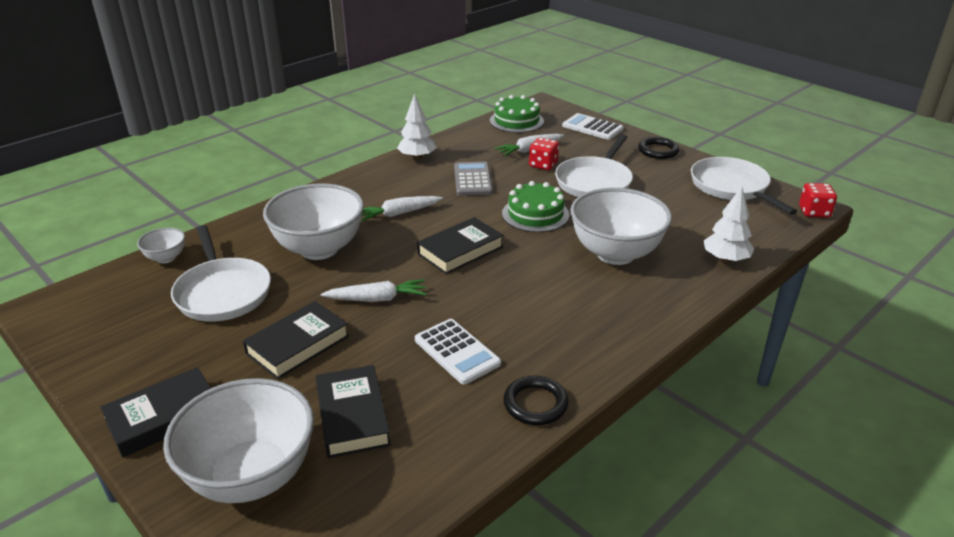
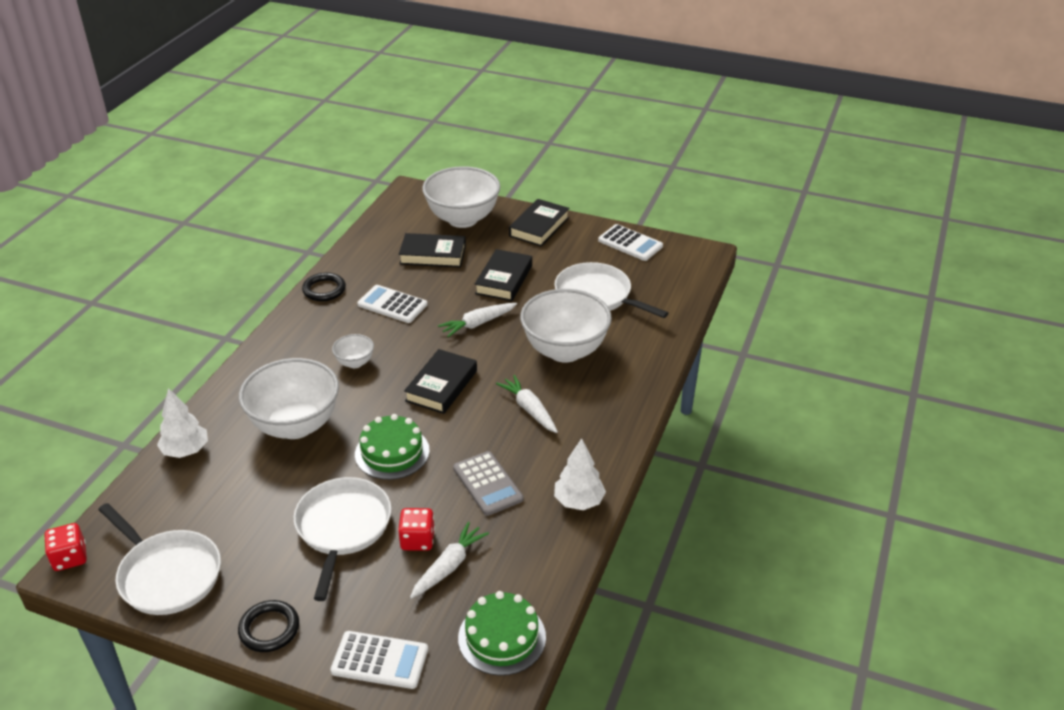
camera: 155 degrees right, 5 degrees up
white bowl [137,228,185,263] -> white bowl moved to [332,334,374,368]
black book [316,365,391,458] -> black book turned 45 degrees counterclockwise [399,233,466,267]
white carrot [361,196,443,221] -> white carrot turned 75 degrees counterclockwise [496,375,558,433]
none -> white calculator [598,224,663,261]

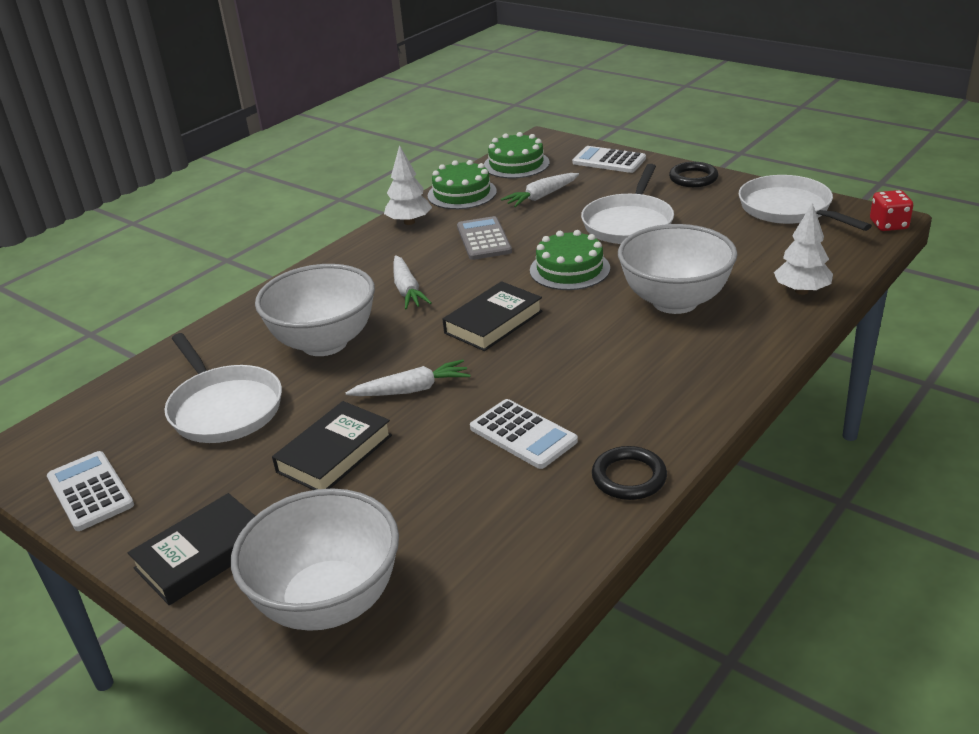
camera: 160 degrees left, 5 degrees down
white bowl [332,334,374,368] -> none
red dice [398,508,435,551] -> none
black book [399,233,466,267] -> none
none -> green cake [428,160,497,209]

